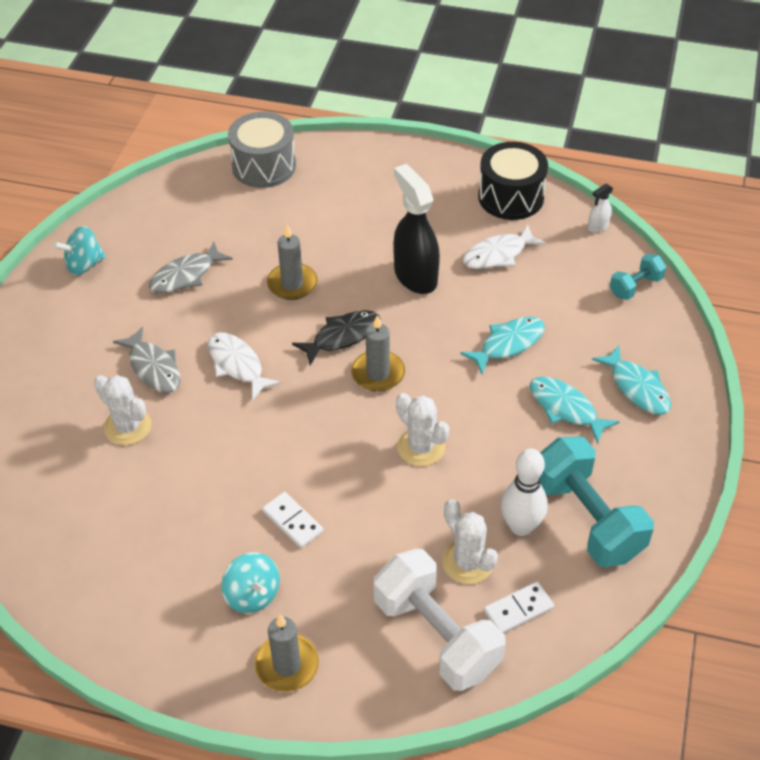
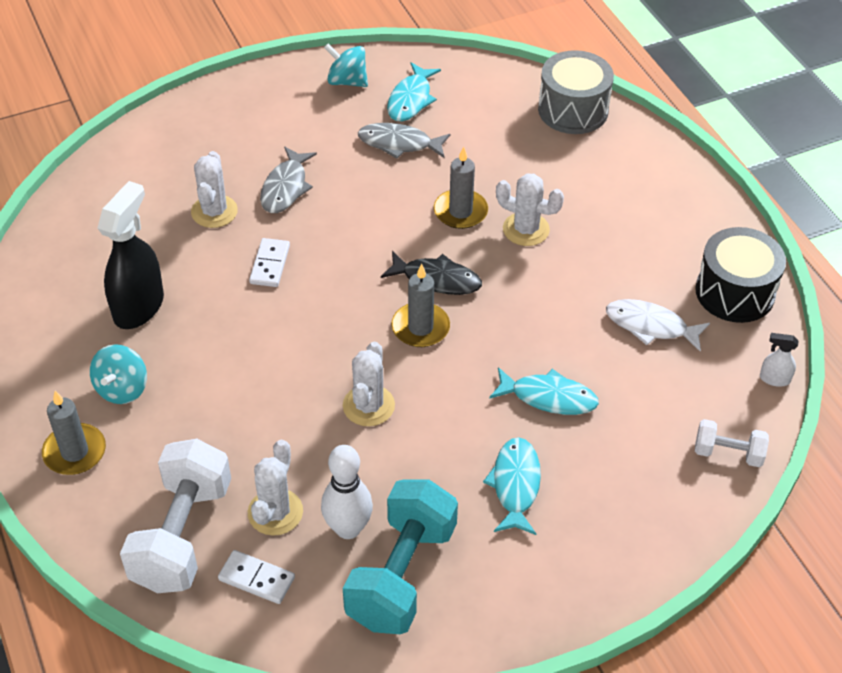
camera: 50 degrees right, 0 degrees up
white fish [208,332,281,401] -> none
white domino [262,492,323,548] -> white domino moved to [249,238,290,287]
black spray bottle [393,164,440,294] -> black spray bottle moved to [98,181,164,329]
turquoise fish [592,345,671,415] -> turquoise fish moved to [387,62,441,121]
turquoise dumbbell [610,254,666,300] -> white dumbbell [695,419,769,467]
none -> white cactus [496,174,564,246]

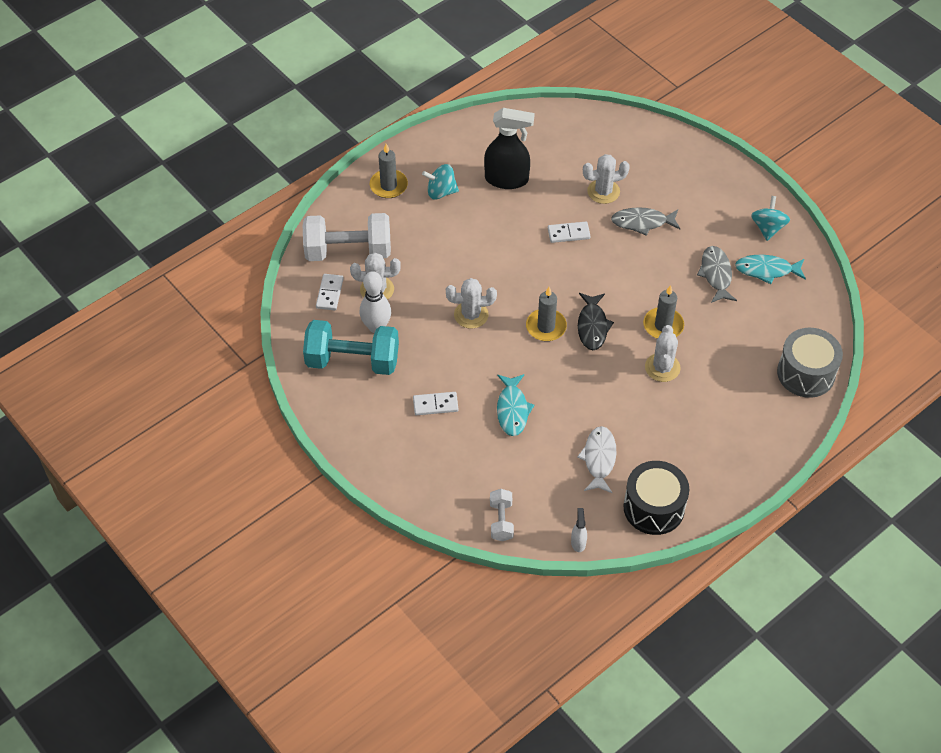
camera: 75 degrees right, 5 degrees up
turquoise fish [483,437,541,535] -> white domino [413,392,458,415]

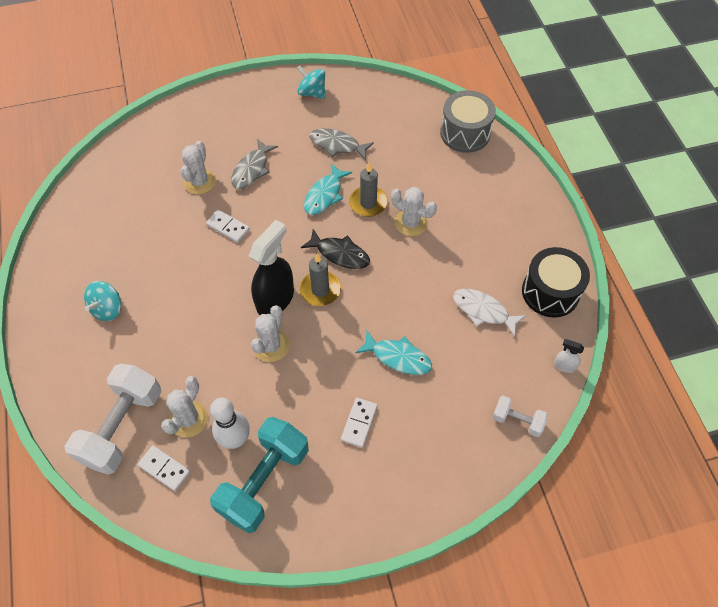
camera: 65 degrees left, 5 degrees up
grey candle [370,144,408,198] -> none
black spray bottle [484,108,535,189] -> black spray bottle moved to [249,220,294,315]
white domino [548,222,591,243] -> white domino turned 75 degrees counterclockwise [206,210,250,243]
turquoise fish [735,255,806,284] -> turquoise fish moved to [304,163,352,215]

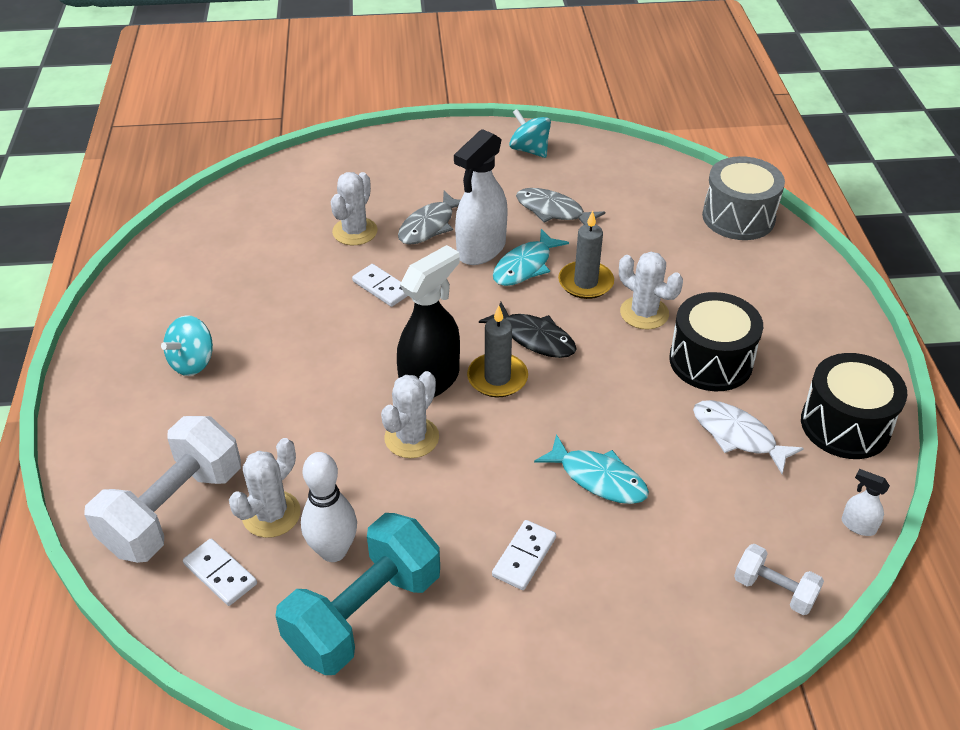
camera: 10 degrees right, 15 degrees down
none -> white spray bottle [454,129,508,265]
none -> black drum [669,292,763,391]

